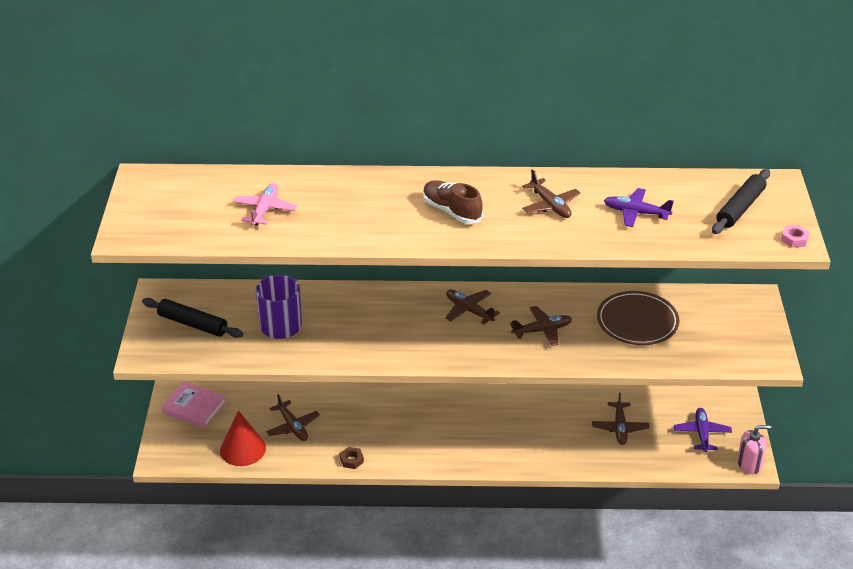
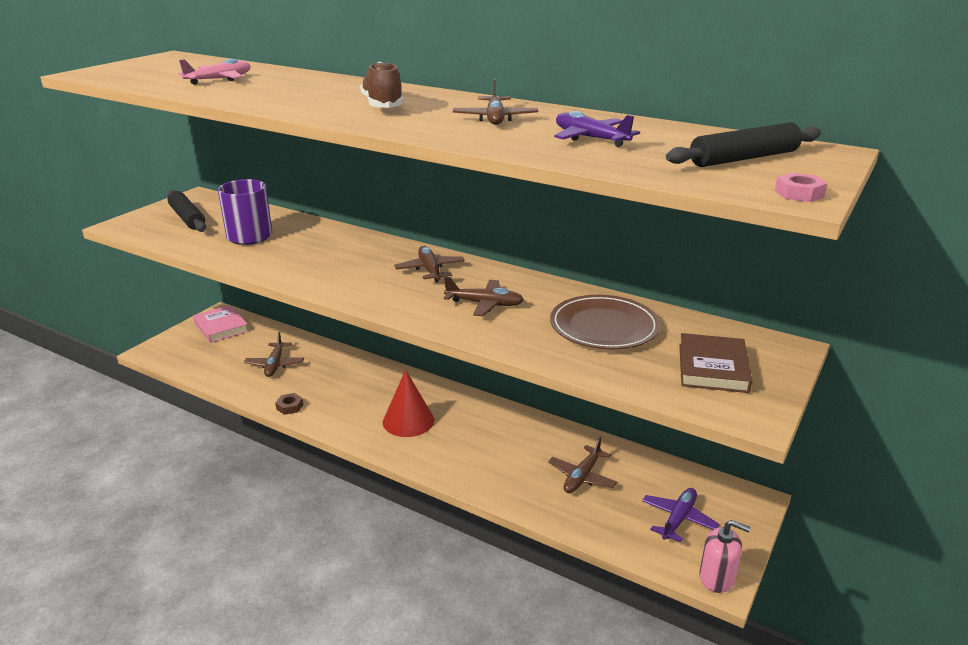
camera: 30 degrees right, 10 degrees down
red cone [220,410,266,466] -> red cone moved to [383,370,434,437]
none -> brown book [679,333,752,393]

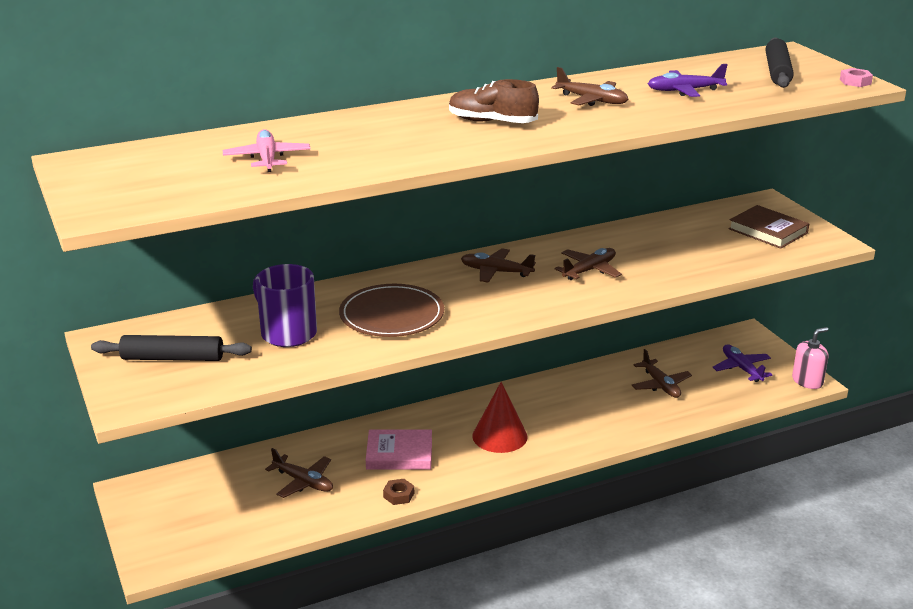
camera: 55 degrees left, 0 degrees up
pink book [193,305,248,343] -> pink book moved to [366,430,432,470]
brown plate [550,295,661,349] -> brown plate moved to [339,284,444,337]

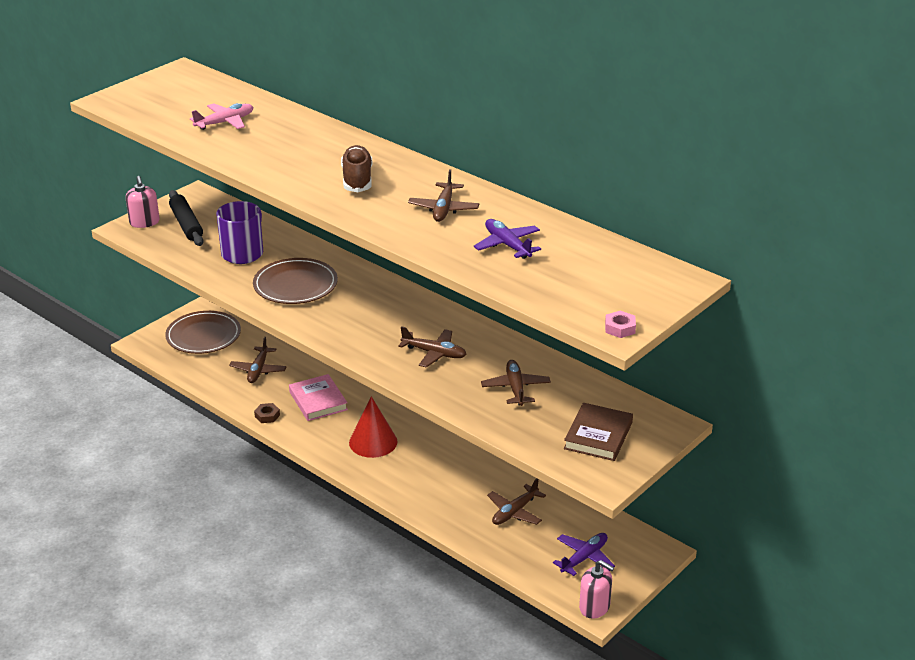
camera: 65 degrees right, 5 degrees up
brown plane [461,248,536,283] -> brown plane moved to [481,360,551,406]
black rolling pin [766,37,794,88] -> none
none -> pink soap dispenser [126,176,160,228]
none -> brown plate [165,311,241,354]

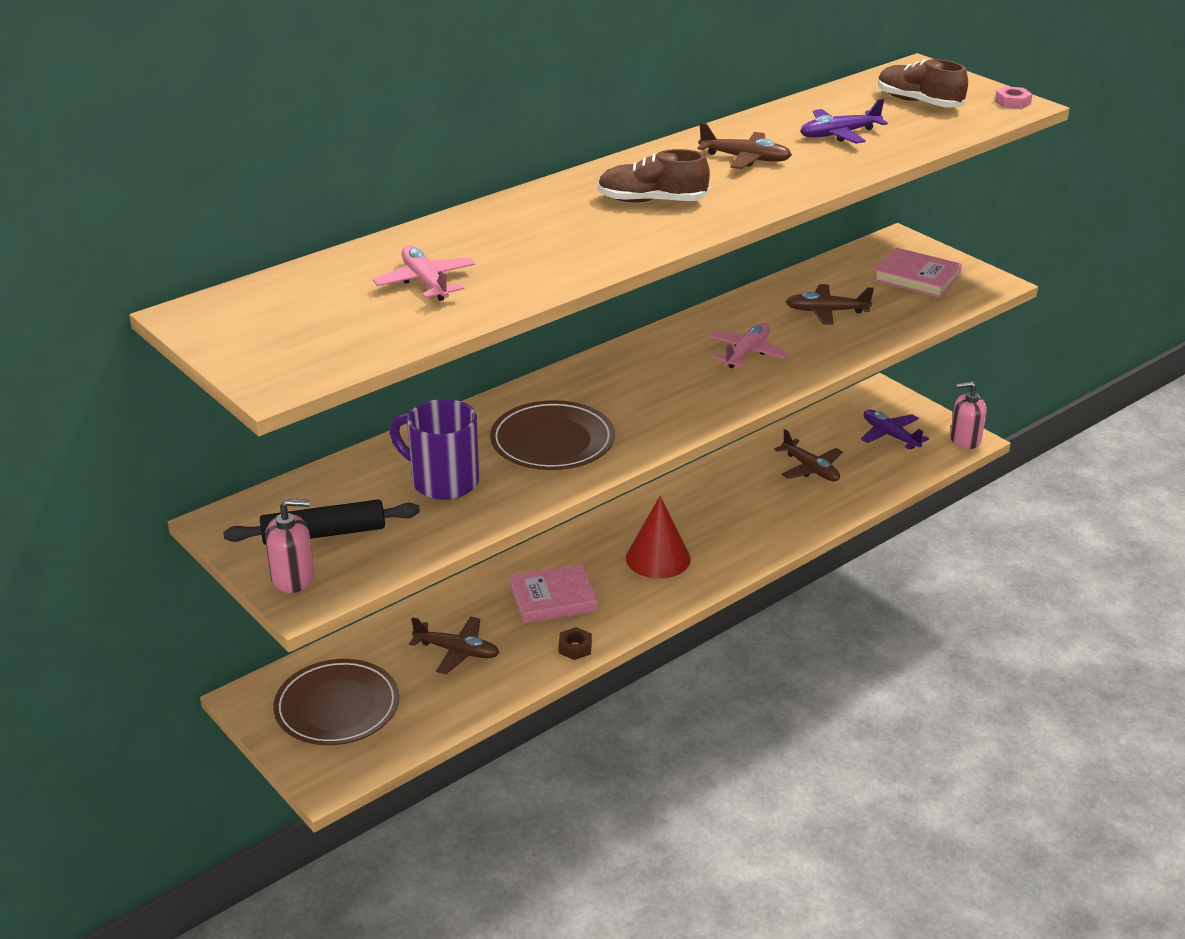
camera: 80 degrees left, 0 degrees up
brown plane [398,326,467,368] -> pink plane [708,323,788,368]
brown book [564,403,633,461] -> pink book [874,248,962,298]
pink soap dispenser [579,560,614,619] -> pink soap dispenser turned 135 degrees counterclockwise [950,381,987,449]
none -> brown shoe [878,59,968,108]

